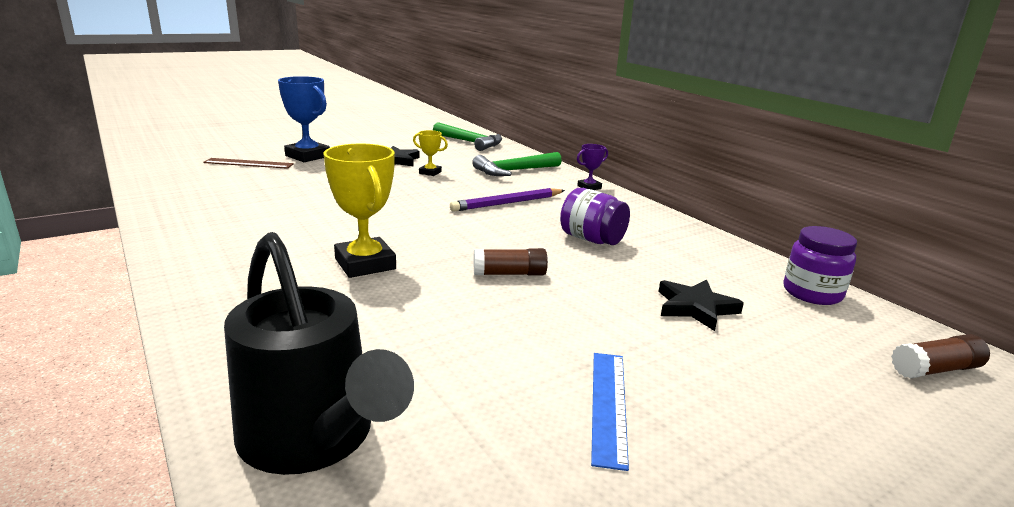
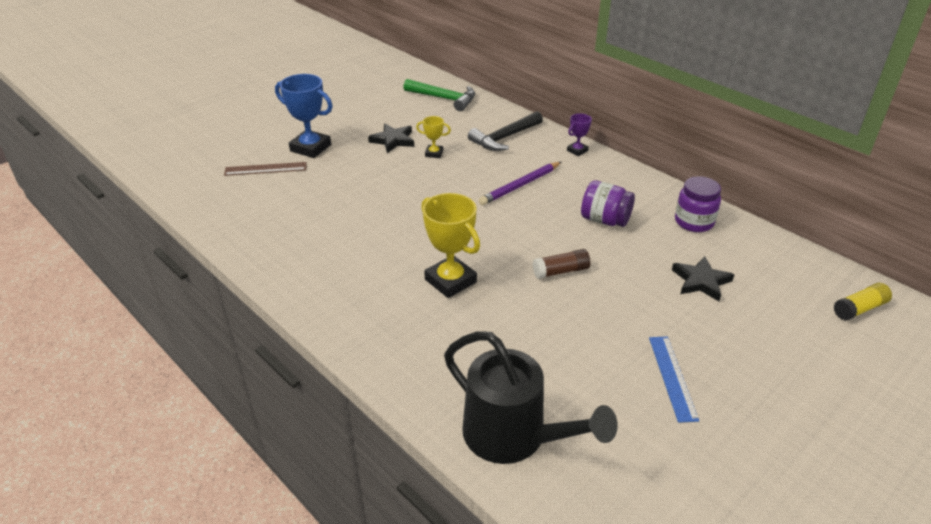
camera: 10 degrees left, 15 degrees up
green hammer [472,152,562,176] -> black hammer [468,111,543,151]
purple jar [783,226,857,305] -> purple jar moved to [675,176,721,232]
brown glue stick [891,334,990,379] -> yellow glue stick [833,283,892,321]

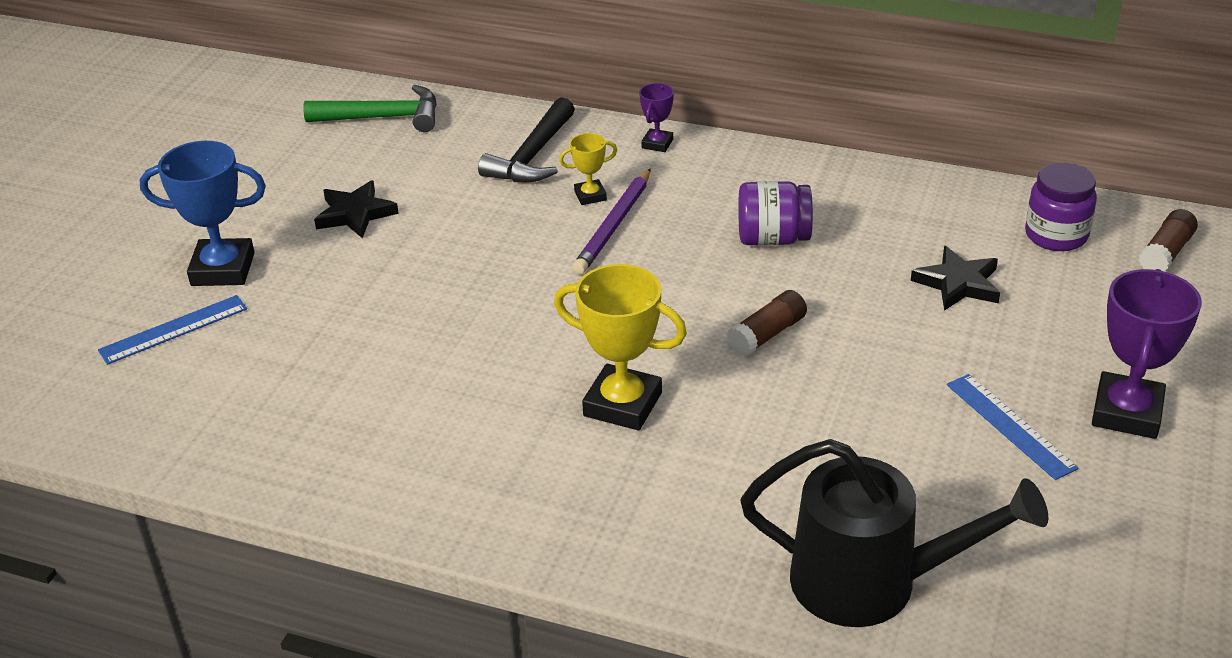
camera: 25 degrees left, 0 degrees up
brown ruler [224,162,307,176] -> blue ruler [98,295,247,365]
yellow trophy [416,116,451,158] -> yellow trophy moved to [559,133,617,205]
purple jar [675,176,721,232] -> purple jar moved to [1025,163,1097,251]
yellow glue stick [833,283,892,321] -> brown glue stick [1139,209,1198,272]
none -> purple trophy [1092,269,1202,439]

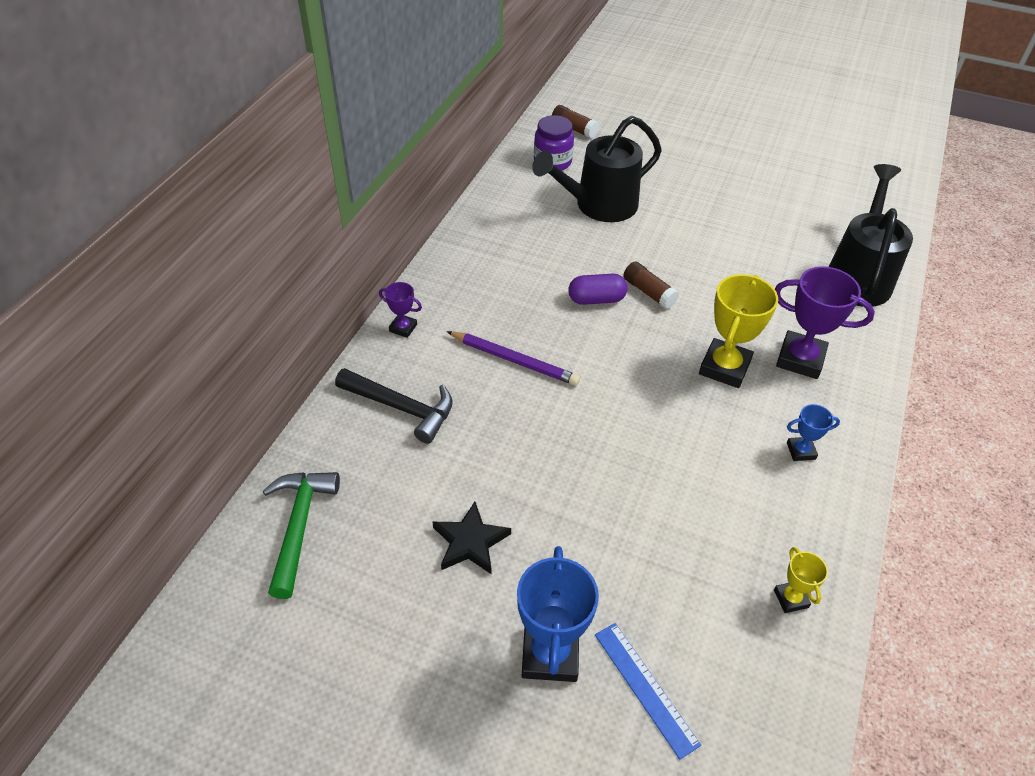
camera: 90 degrees left, 10 degrees up
yellow trophy [559,133,617,205] -> yellow trophy moved to [774,547,828,613]
purple jar [738,181,813,246] -> none
black star [911,246,1000,311] -> black watering can [532,116,662,222]
blue ruler [947,374,1079,480] -> none
purple trophy [1092,269,1202,439] -> purple trophy moved to [775,266,875,379]
none -> purple capsule [569,274,628,305]
none -> blue trophy [787,404,840,461]

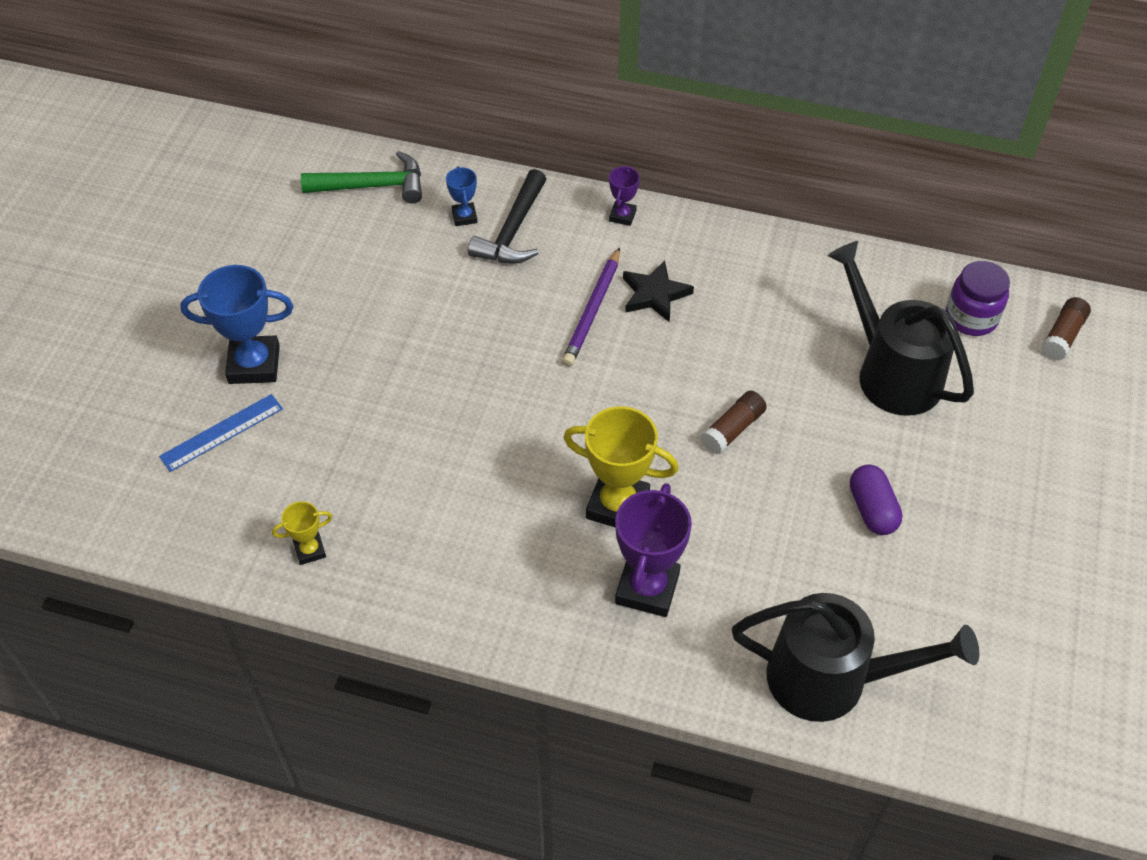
camera: 85 degrees right, 5 degrees up
black star [433,502,511,575] -> black star moved to [623,260,694,322]
purple capsule [569,274,628,305] -> purple capsule moved to [850,464,903,535]
blue trophy [787,404,840,461] -> blue trophy moved to [446,166,477,226]

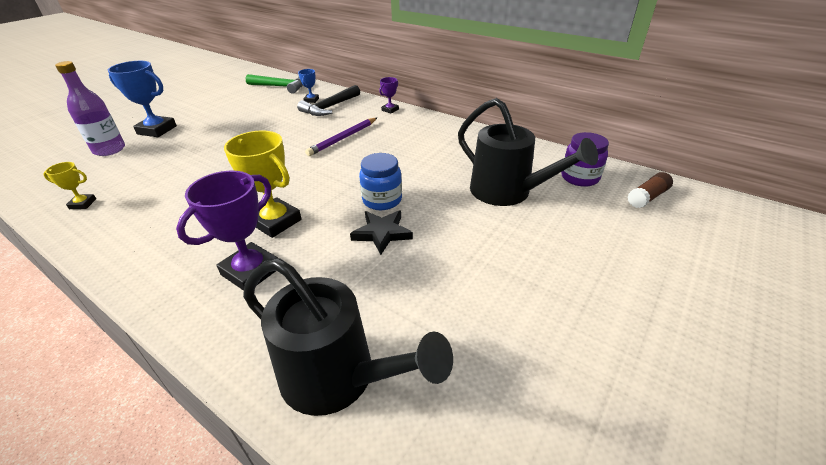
camera: 20 degrees right, 15 degrees down
blue ruler [159,394,283,472] -> purple bottle [55,61,125,156]
black star [623,260,694,322] -> black star moved to [350,210,413,255]
brown glue stick [701,391,767,454] -> blue jar [359,153,402,210]
black watering can [828,241,974,416] -> black watering can turned 150 degrees clockwise [458,98,598,206]
purple capsule [850,464,903,535] -> none

